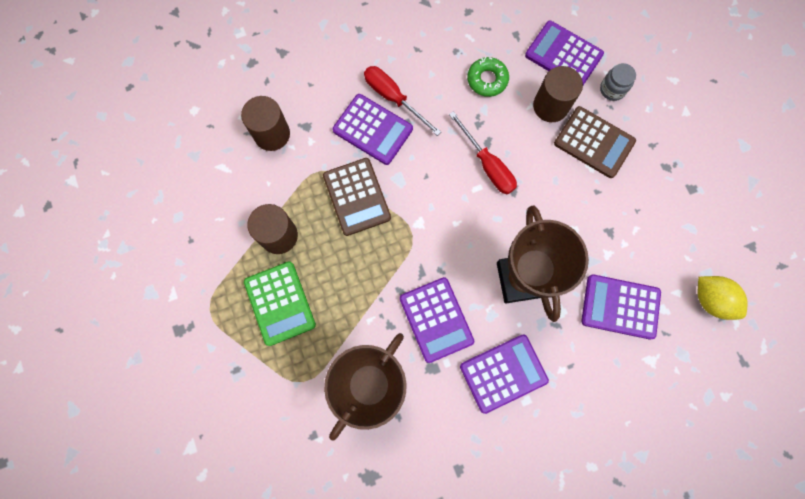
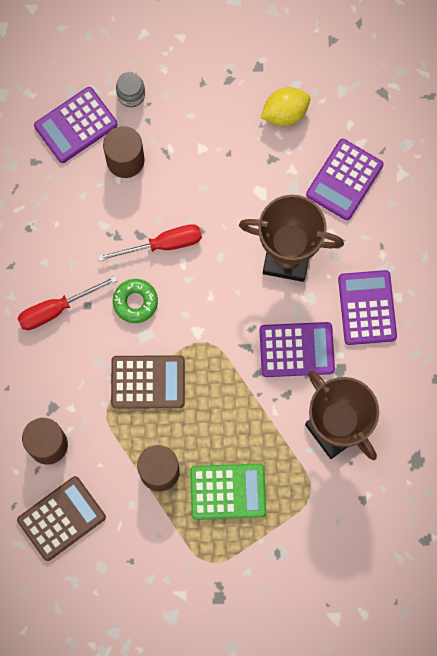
camera: 70 degrees left, 0 degrees up
purple calculator [333,94,413,165] -> none
green donut [467,57,509,97] -> green donut moved to [113,279,158,323]
brown calculator [554,106,636,178] -> brown calculator moved to [17,476,106,561]
yellow lemon [698,276,748,320] -> yellow lemon moved to [261,87,310,126]

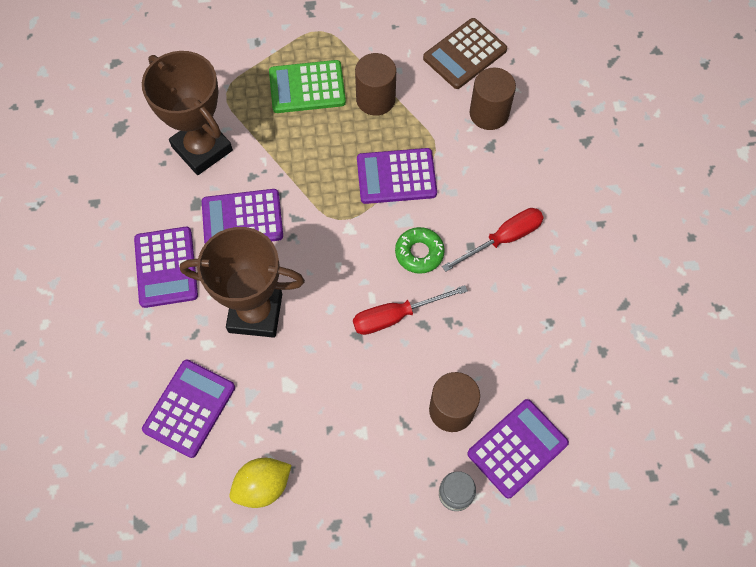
camera: 175 degrees right, 10 degrees down
brown calculator [111,355,185,409] -> purple calculator [357,148,437,204]

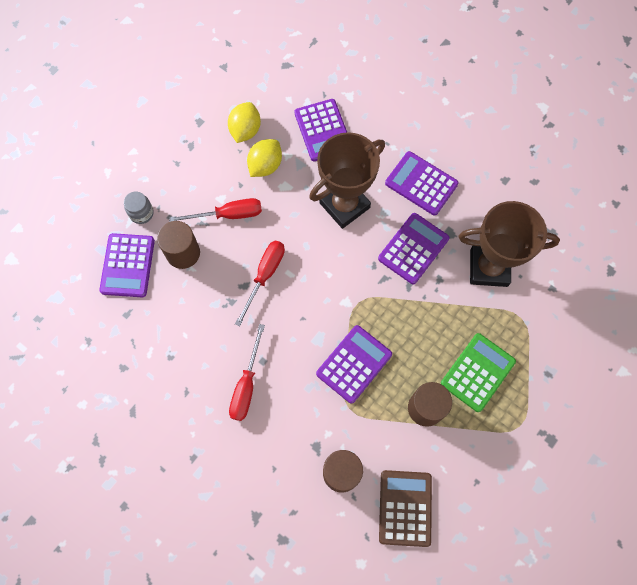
camera: 135 degrees right, 5 degrees up
green donut [395,227,445,274] -> none
none -> red screwdriver [169,198,262,222]
none -> yellow lemon [247,139,282,177]

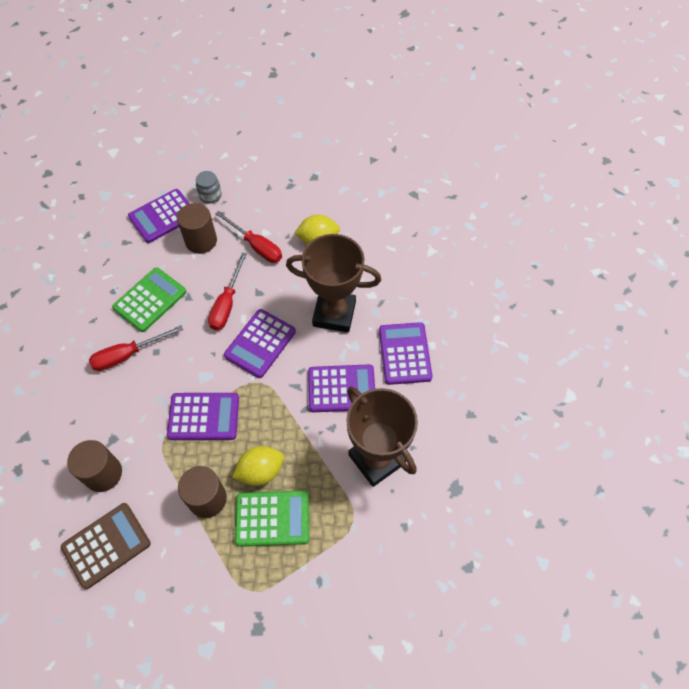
camera: 50 degrees right, 10 degrees down
yellow lemon [228,102,261,143] -> yellow lemon moved to [232,446,284,486]
red screwdriver [235,241,285,327] -> red screwdriver turned 120 degrees clockwise [208,252,247,330]
purple calculator [294,99,347,161] -> purple calculator moved to [224,309,296,378]
none -> green calculator [112,267,186,332]

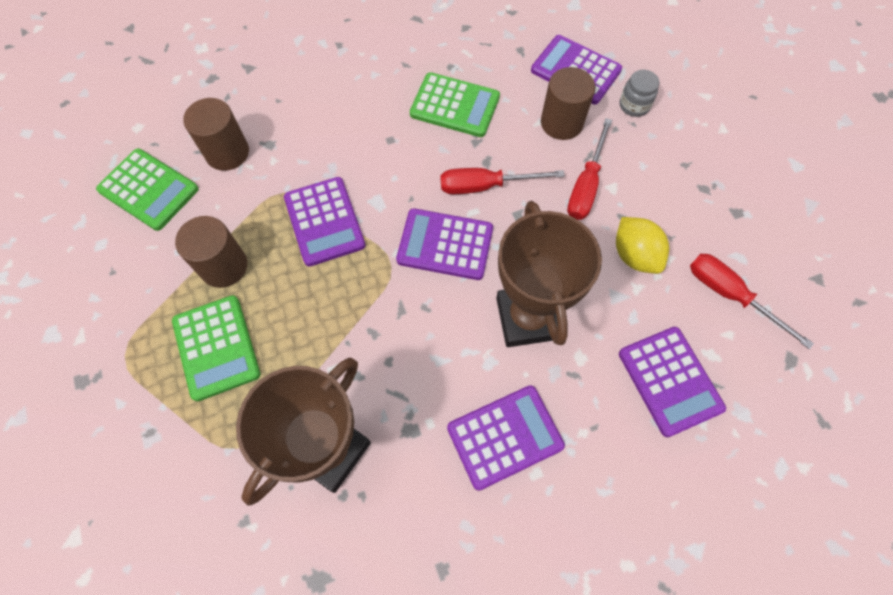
camera: 70 degrees right, 5 degrees up
brown calculator [61,503,151,589] -> green calculator [96,148,199,231]
red screwdriver [89,325,183,371] -> red screwdriver moved to [690,254,814,349]
yellow lemon [232,446,284,486] -> none
purple calculator [308,364,375,412] -> purple calculator moved to [619,327,726,437]

